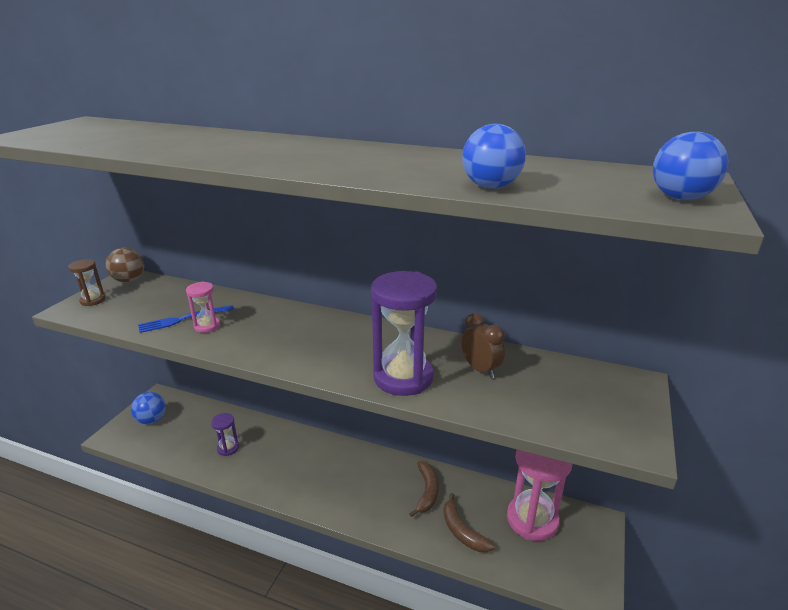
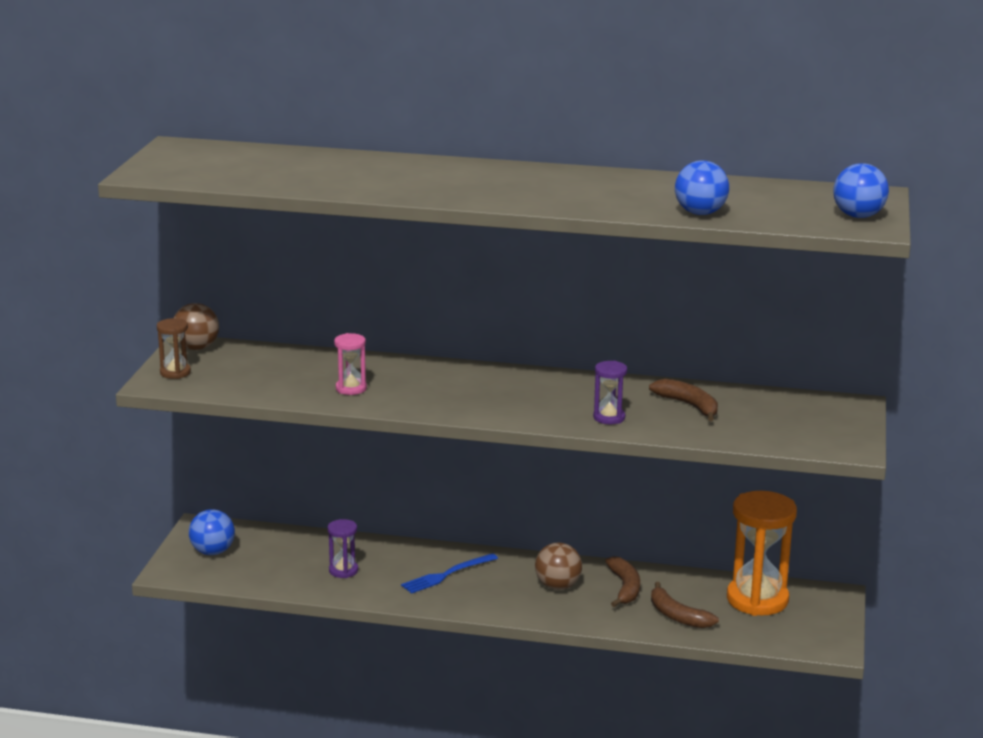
camera: 10 degrees left, 5 degrees down
blue fork [138,305,234,333] -> blue fork moved to [401,553,498,594]
purple hourglass [371,271,437,396] -> purple hourglass [593,361,627,424], size x0.49
brown clock [461,313,505,379] -> brown banana [649,379,718,421]
pink hourglass [507,450,573,541] -> orange hourglass [727,491,797,616]
none -> brown ball [535,543,582,590]

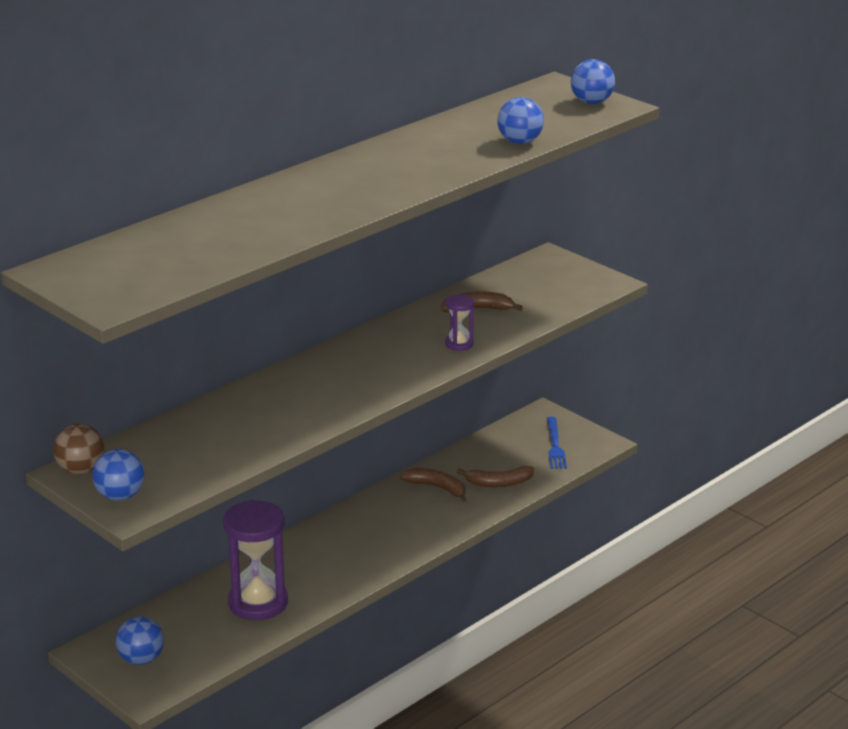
camera: 55 degrees left, 5 degrees up
brown hourglass [157,318,191,379] -> blue ball [92,449,144,501]
purple hourglass [328,519,358,578] -> purple hourglass [223,500,288,620], size x2.06
pink hourglass [334,333,367,395] -> none
blue fork [401,553,498,594] -> blue fork moved to [547,417,567,469]
brown ball [535,543,582,590] -> none
orange hourglass [727,491,797,616] -> none

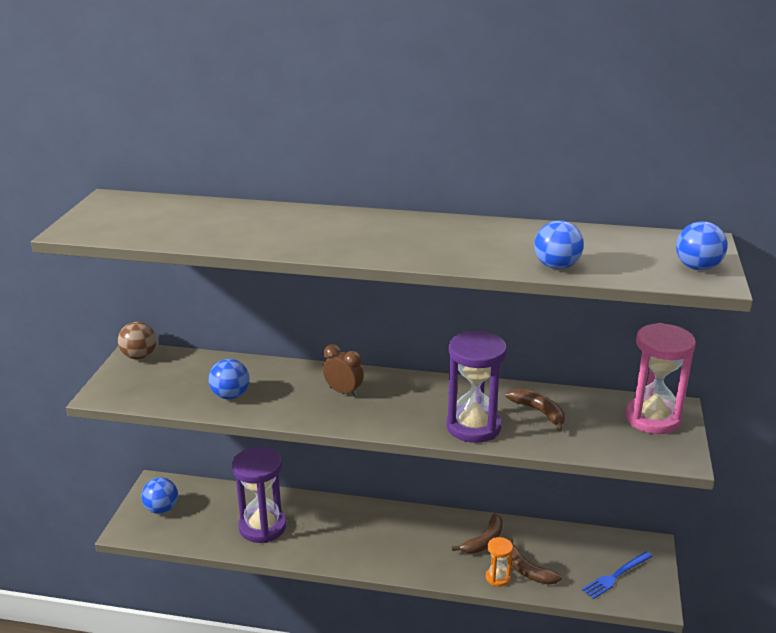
camera: 55 degrees right, 0 degrees up
blue ball [92,449,144,501] -> blue ball moved to [208,359,249,399]
brown banana [400,468,467,502] -> brown banana turned 45 degrees clockwise [452,513,503,554]
purple hourglass [445,294,474,351] -> purple hourglass [446,331,507,443], size x2.06
none -> brown clock [323,344,364,397]
none -> orange hourglass [486,537,513,587]
none -> pink hourglass [625,323,696,434]

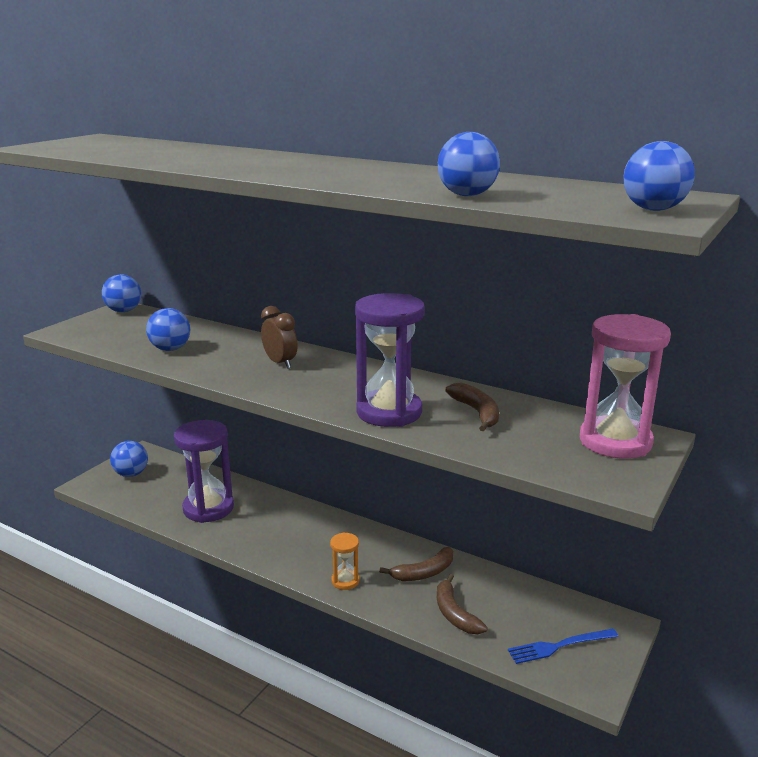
camera: 20 degrees right, 5 degrees down
brown ball [118,322,157,359] -> blue ball [102,274,141,312]
orange hourglass [486,537,513,587] -> orange hourglass moved to [330,532,359,590]

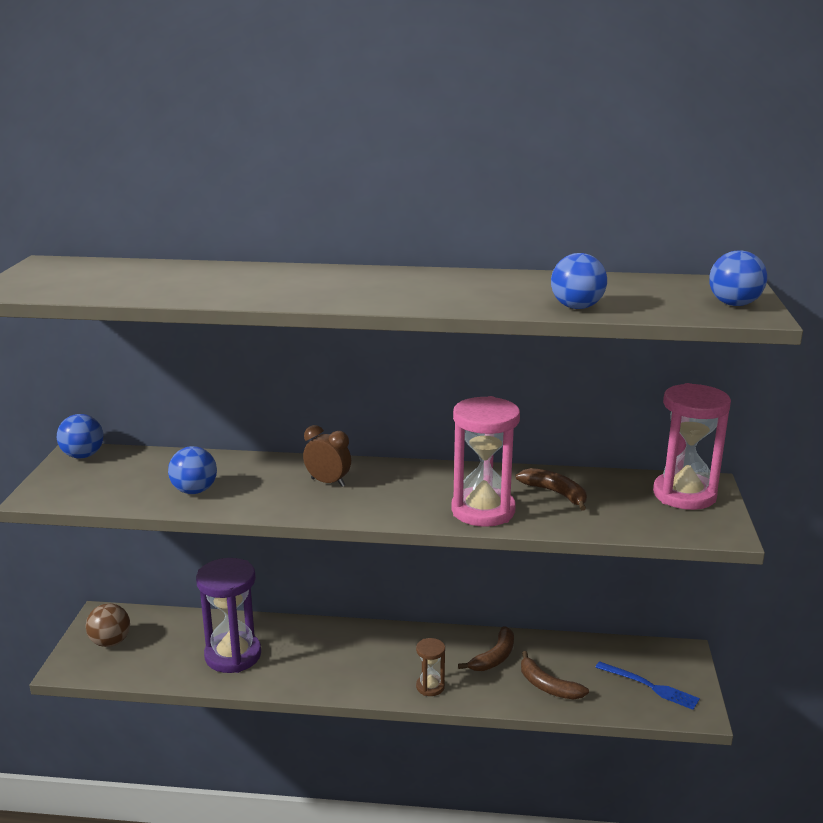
camera: 25 degrees left, 0 degrees up
blue ball [110,441,148,477] -> brown ball [86,603,130,647]
orange hourglass [330,532,359,590] -> brown hourglass [416,638,445,696]
purple hourglass [355,293,425,427] -> pink hourglass [451,396,520,527]
blue fork [508,629,619,664] -> blue fork turned 105 degrees counterclockwise [595,661,700,710]

